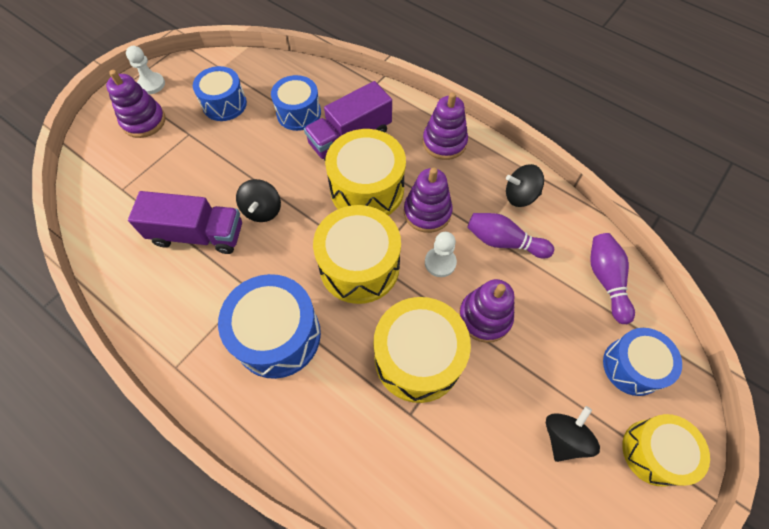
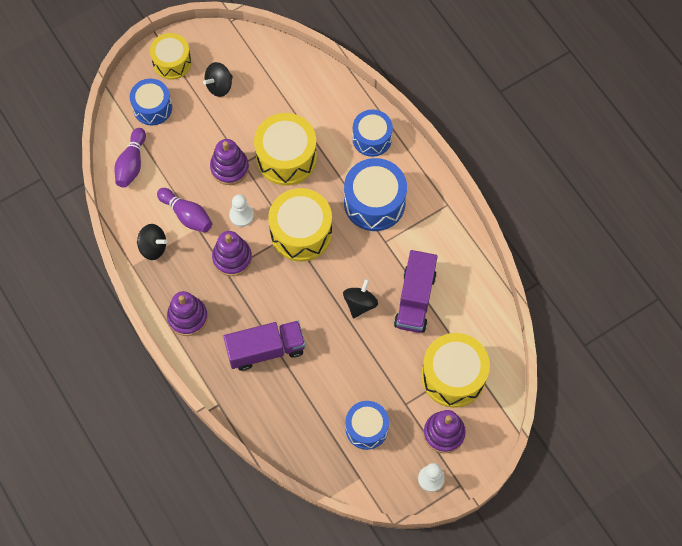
camera: 160 degrees left, 5 degrees up
purple truck [128,191,242,254] -> purple truck turned 105 degrees counterclockwise [394,250,437,333]
blue drum [271,75,321,131] -> blue drum moved to [352,109,393,157]
yellow drum [325,129,406,215] -> yellow drum moved to [421,333,490,408]

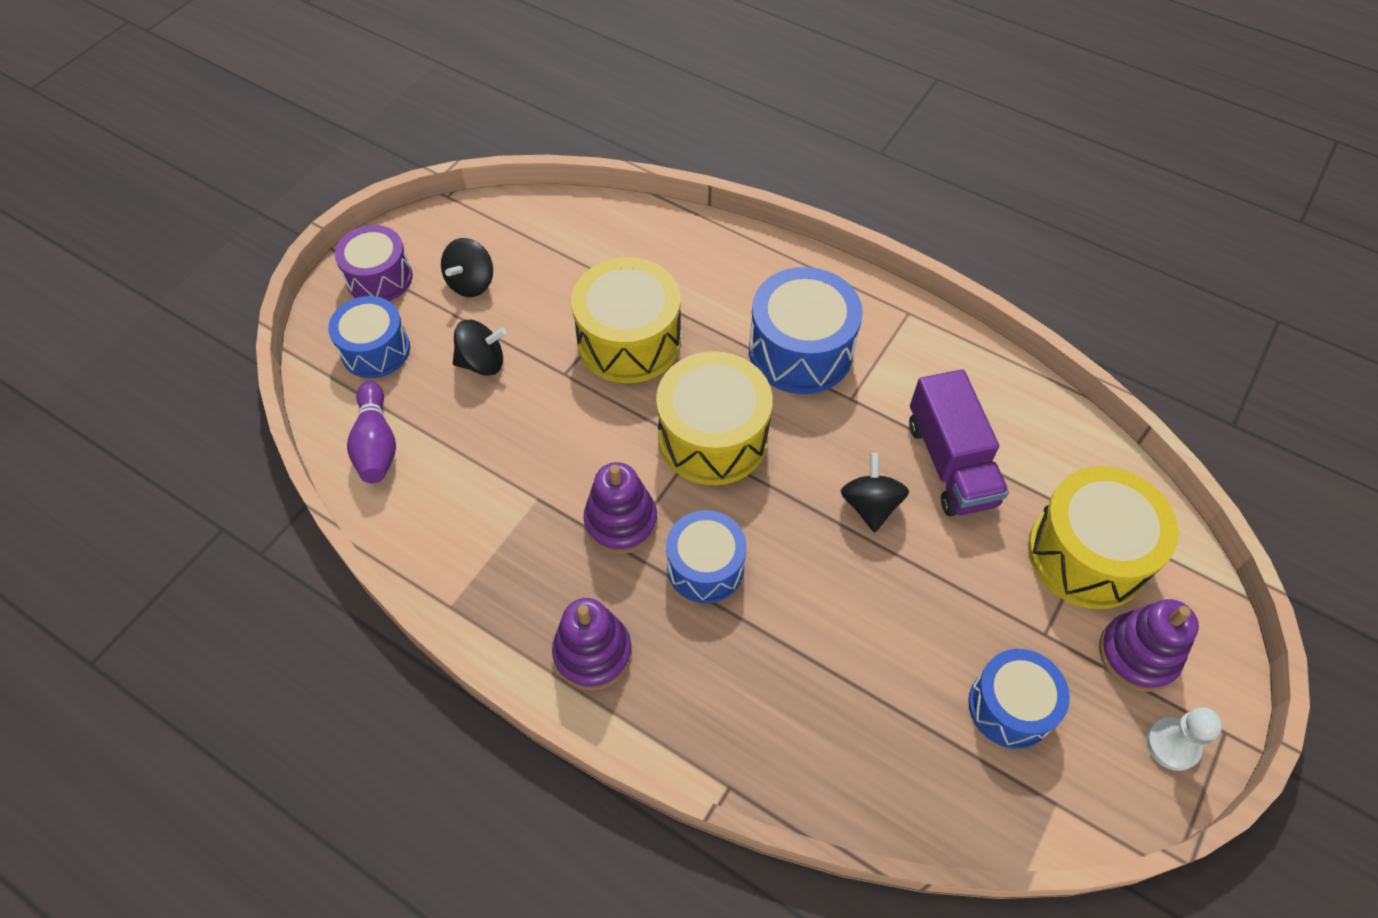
camera: 25 degrees left, 10 degrees down
black spinning top [137,224,168,260] -> black spinning top moved to [453,320,507,376]
yellow drum [150,33,192,80] -> purple drum [335,225,413,301]
purple bowling pin [157,188,212,233] -> none
purple stacking toy [210,139,249,185] -> none
purple truck [223,321,305,371] -> none
white pawn [229,194,254,227] -> none
blue drum [352,109,393,157] -> blue drum moved to [666,510,747,603]

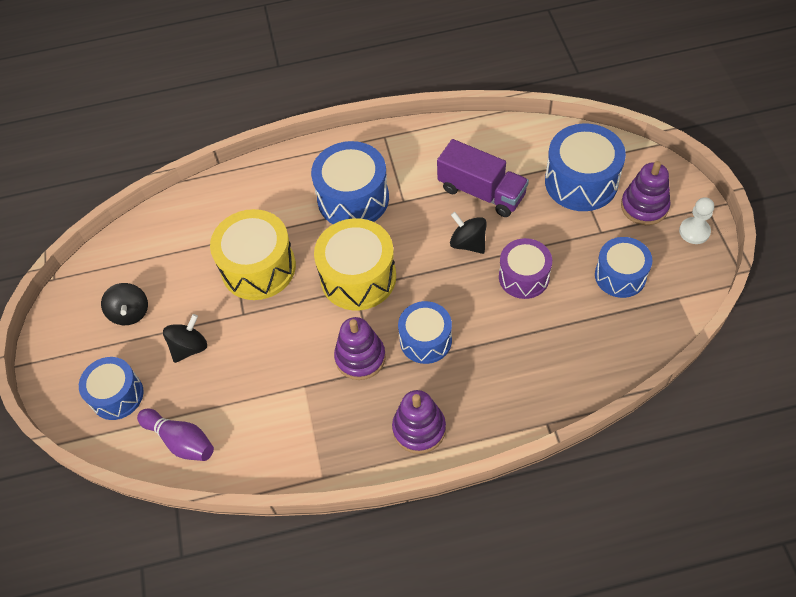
camera: 40 degrees left, 0 degrees up
purple drum [335,225,413,301] -> purple drum moved to [499,238,552,299]
yellow drum [1028,466,1179,609] -> blue drum [545,124,626,211]

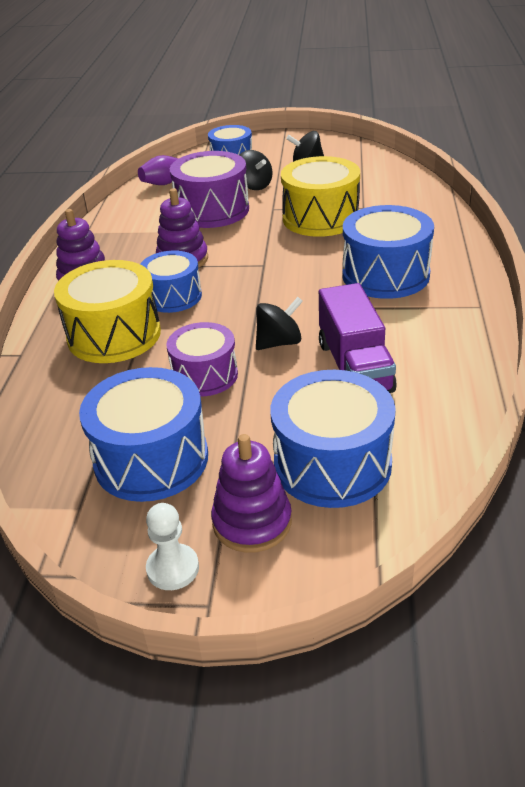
camera: 105 degrees right, 20 degrees down
yellow drum [314,218,396,310] -> yellow drum moved to [54,260,161,363]
purple truck [437,139,529,217] -> purple truck turned 60 degrees counterclockwise [319,283,397,393]
blue drum [595,237,652,298] -> blue drum [79,367,208,502], size x1.53
none -> purple drum [170,151,249,228]

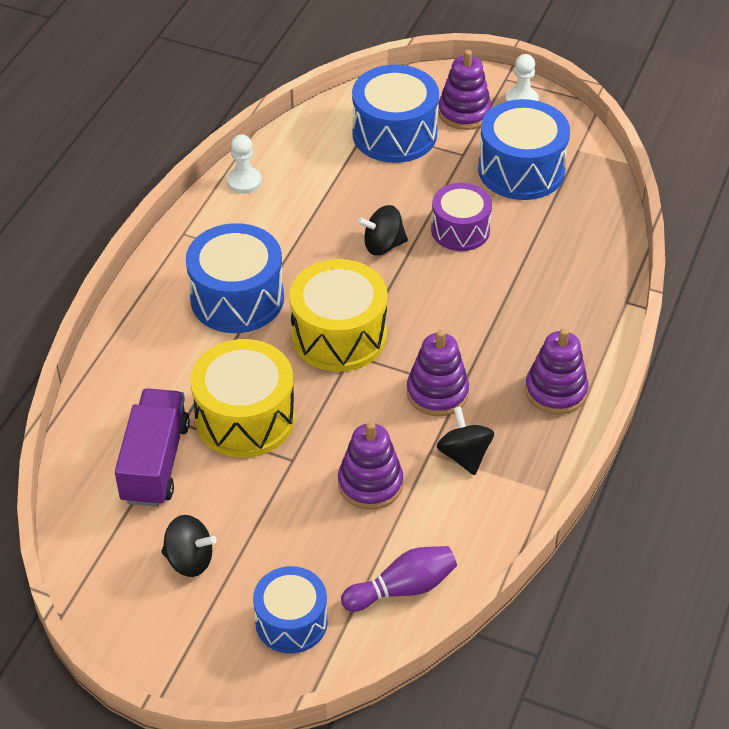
camera: 165 degrees left, 10 degrees up
yellow drum [54,260,161,363] -> yellow drum moved to [289,259,387,372]
blue drum [140,250,202,313] -> none
purple drum [170,151,249,228] -> purple stacking toy [338,422,403,510]
black spinning top [240,150,273,190] -> black spinning top moved to [437,406,494,475]
purple truck [319,283,397,393] -> purple truck moved to [115,388,190,507]
none -> white pawn [227,134,262,194]

